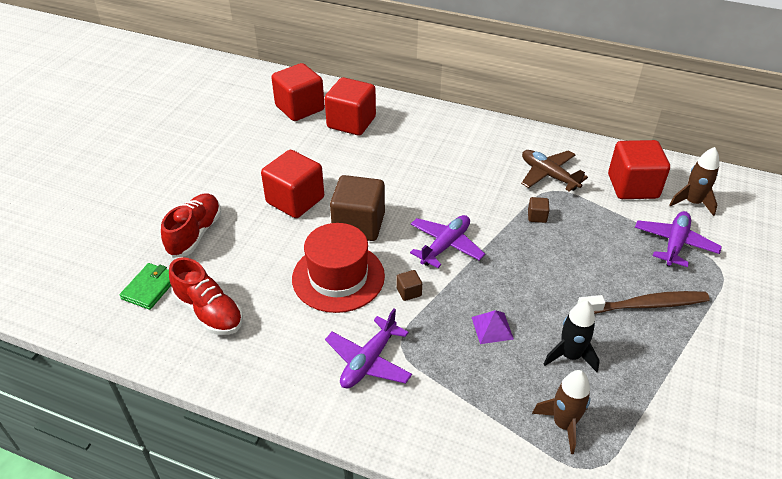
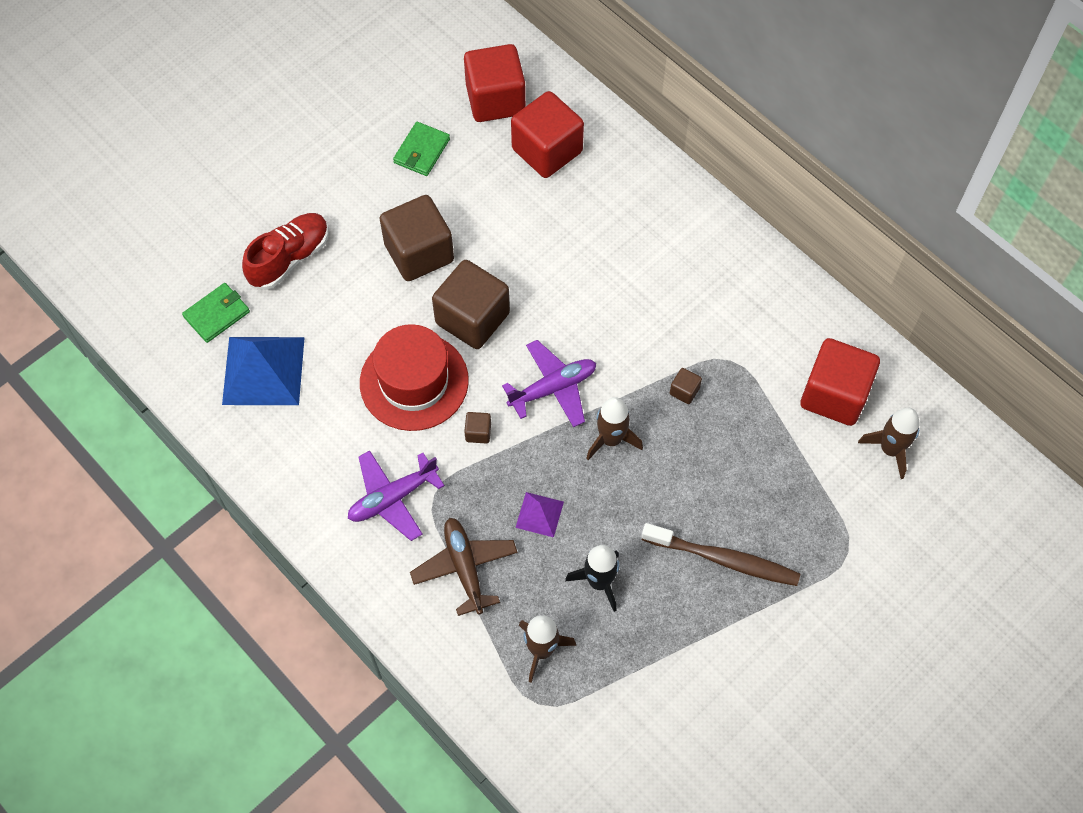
camera: 25 degrees right, 20 degrees up
red shoe [169,257,243,335] -> blue pyramid [222,337,305,405]
red cube [261,150,324,218] -> brown cube [379,195,454,281]
brown plane [521,150,588,192] -> brown plane moved to [410,518,518,616]
purple plane [635,211,722,267] -> none
none -> green wallet [393,122,450,176]
none -> brown rocket [586,397,643,460]

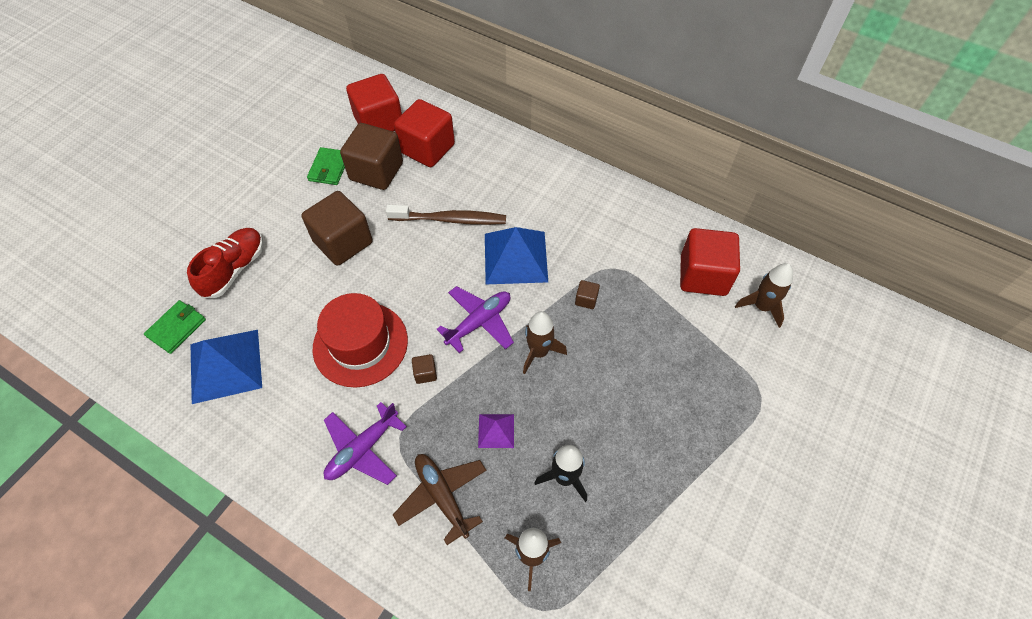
camera: 15 degrees left, 5 degrees down
brown cube [432,260,510,349] -> brown cube moved to [340,123,403,190]
brown toothbrush [641,523,800,586] -> brown toothbrush moved to [386,205,506,225]
none -> blue pyramid [485,227,548,284]

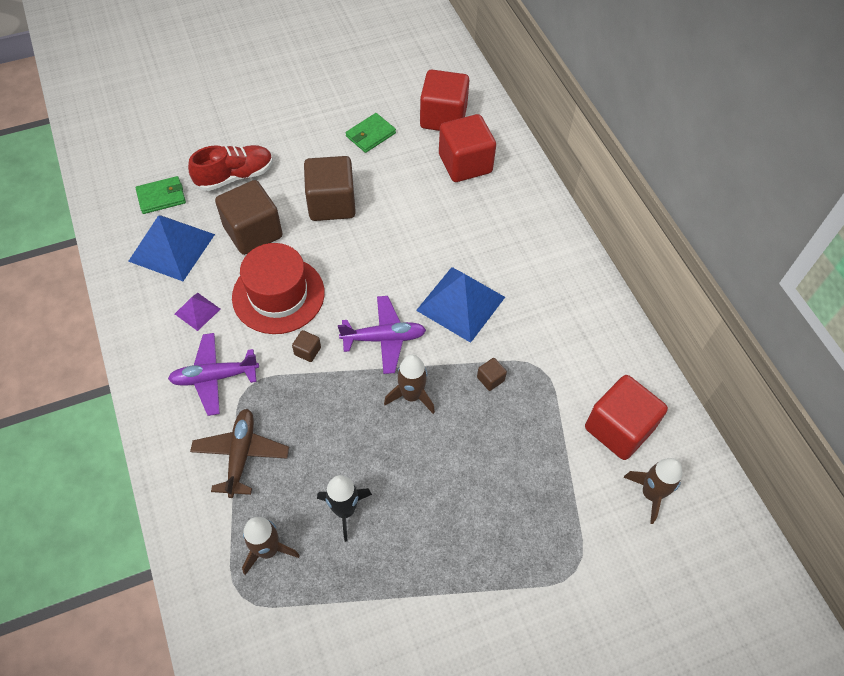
camera: 35 degrees right, 0 degrees up
brown cube [340,123,403,190] -> brown cube moved to [215,180,283,255]
brown toothbrush [386,205,506,225] -> none
purple pyramid [478,414,514,448] -> purple pyramid moved to [175,293,220,331]

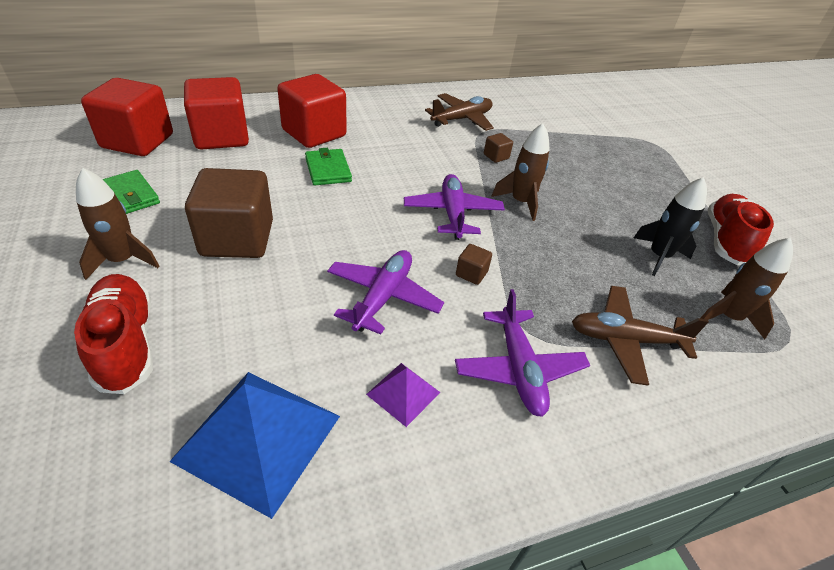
camera: 90 degrees left, 15 degrees down
green wallet [135,176,186,214] -> green wallet moved to [305,148,352,185]
brown cube [215,180,283,255] -> none
red hat [232,243,325,334] -> purple plane [327,250,444,334]
blue pyramid [416,267,505,343] -> none
red cube [585,375,668,460] -> red cube moved to [277,74,347,148]
brown rocket [624,458,682,524] -> brown rocket moved to [76,168,159,280]
none -> brown plane [425,93,494,131]
none -> red shoe [708,194,774,265]

